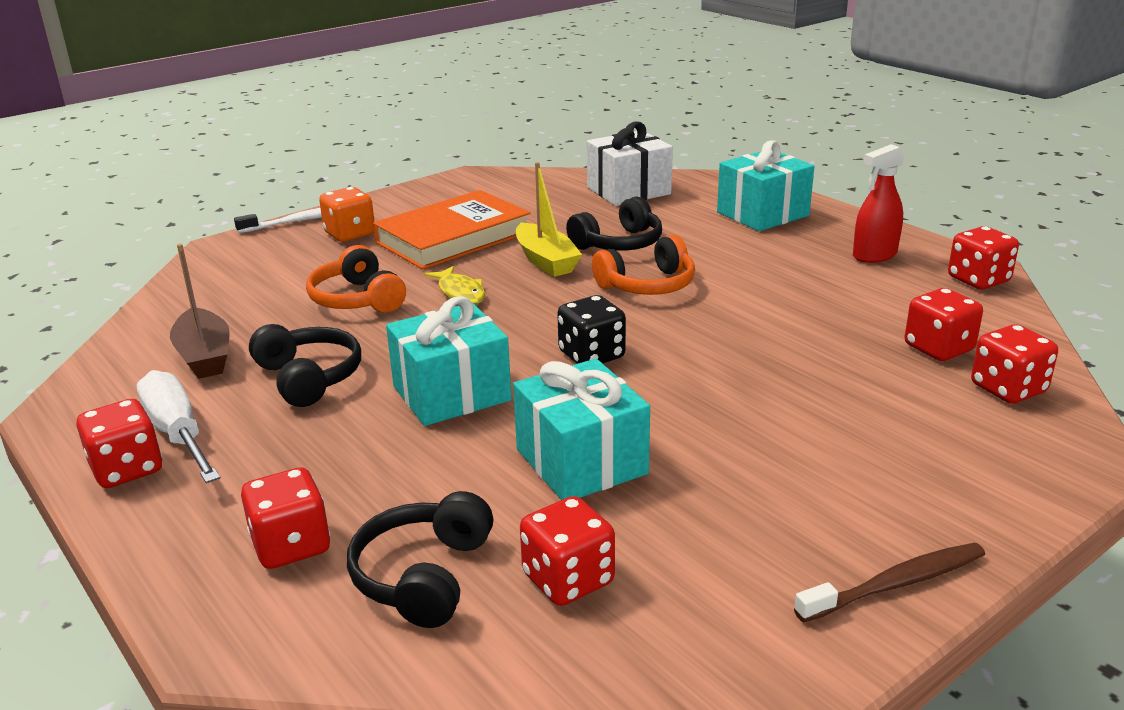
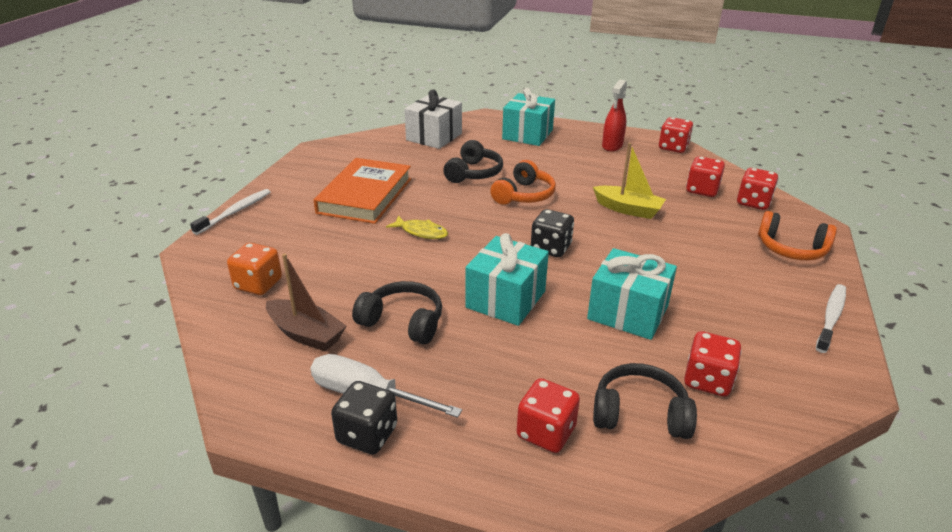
camera: 35 degrees left, 5 degrees up
red dice [76,399,162,488] -> black dice [331,381,397,455]
orange headphones [306,245,406,313] -> orange headphones moved to [758,211,837,261]
orange dice [319,187,375,242] -> orange dice moved to [227,243,282,295]
black headphones [347,491,493,628] -> black headphones turned 120 degrees clockwise [593,363,697,439]
yellow boat [516,162,582,277] -> yellow boat moved to [593,143,666,219]
brown toothbrush [794,543,985,622] -> white toothbrush [816,284,846,353]

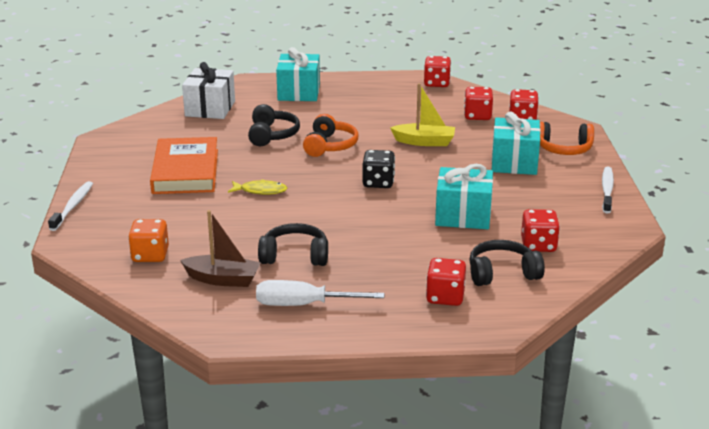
camera: 20 degrees left, 5 degrees down
black dice [331,381,397,455] -> none
turquoise gift [465,233,549,326] -> turquoise gift moved to [492,112,541,175]
red spray bottle [602,80,627,151] -> none

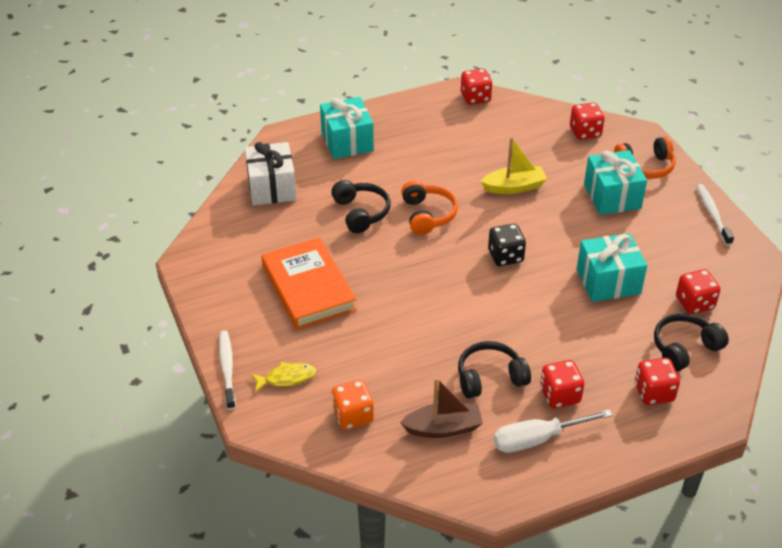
camera: 20 degrees left, 15 degrees up
yellow fish [228,179,288,195] -> yellow fish moved to [251,362,316,392]
red dice [464,87,493,120] -> red dice moved to [540,360,584,408]

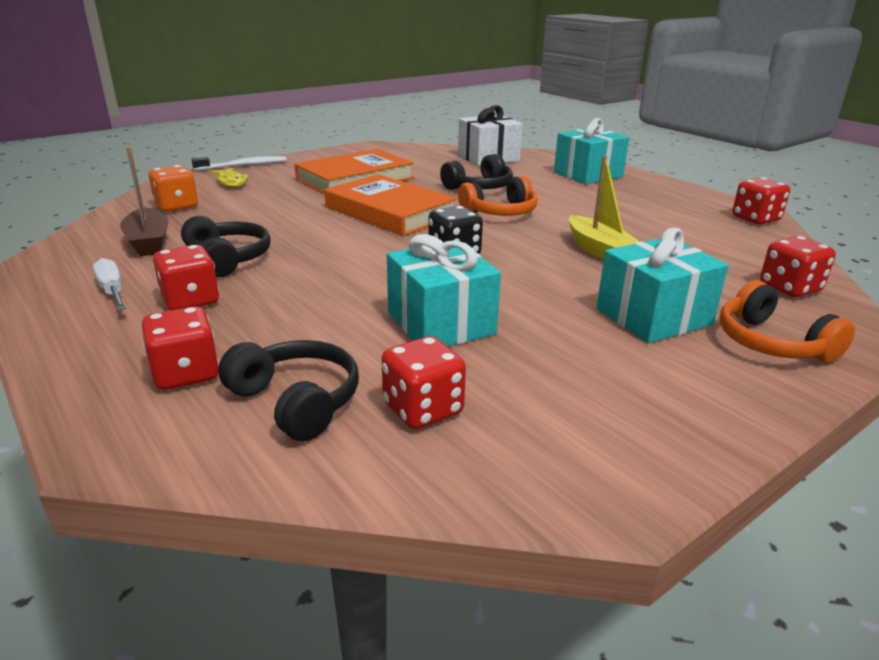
camera: 75 degrees right, 15 degrees down
white screwdriver [494,409,613,453] -> white screwdriver [93,258,126,310], size x0.66
white toothbrush [697,184,734,246] -> none
none -> orange book [325,174,457,236]

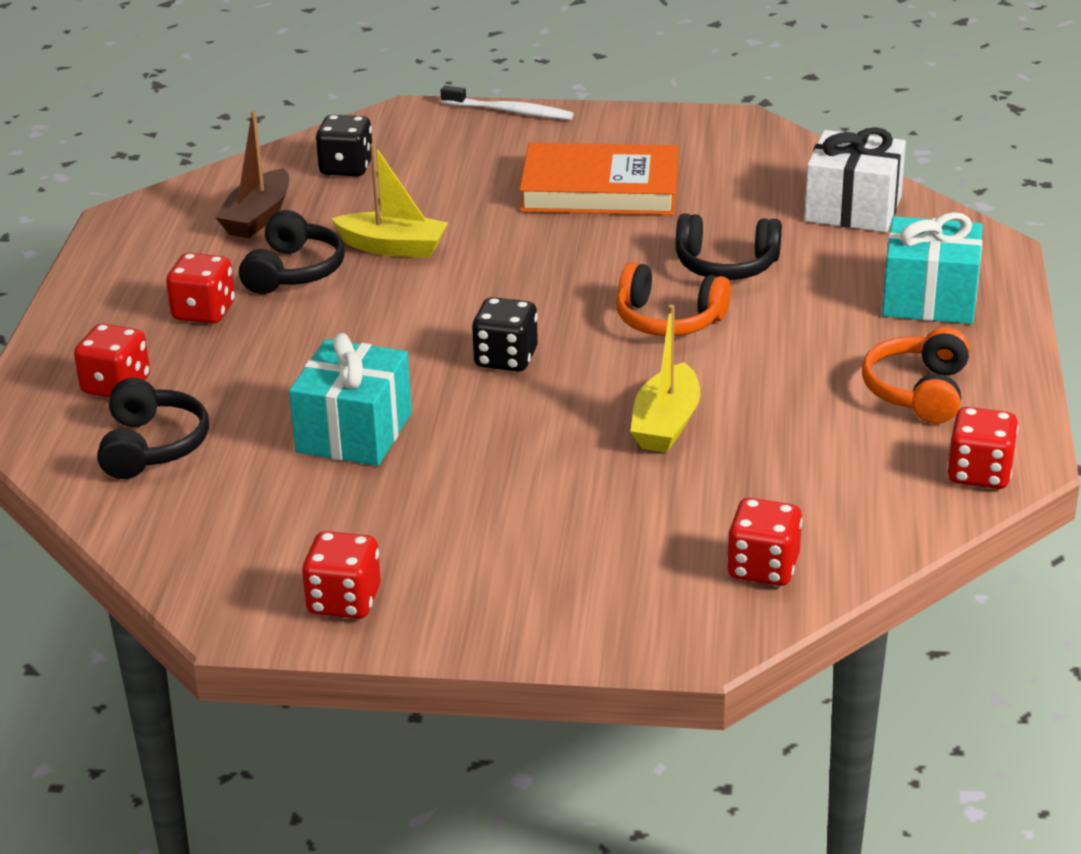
camera: 45 degrees right, 5 degrees up
white screwdriver [93,258,126,310] -> none
orange dice [149,165,198,212] -> black dice [316,115,372,176]
yellow fish [211,168,249,187] -> none
orange book [325,174,457,236] -> none
red dice [381,336,466,429] -> red dice moved to [302,531,381,619]
turquoise gift [597,228,729,343] -> none
orange headphones [720,280,855,363] -> orange headphones moved to [862,327,970,424]
none -> yellow boat [332,143,448,258]

